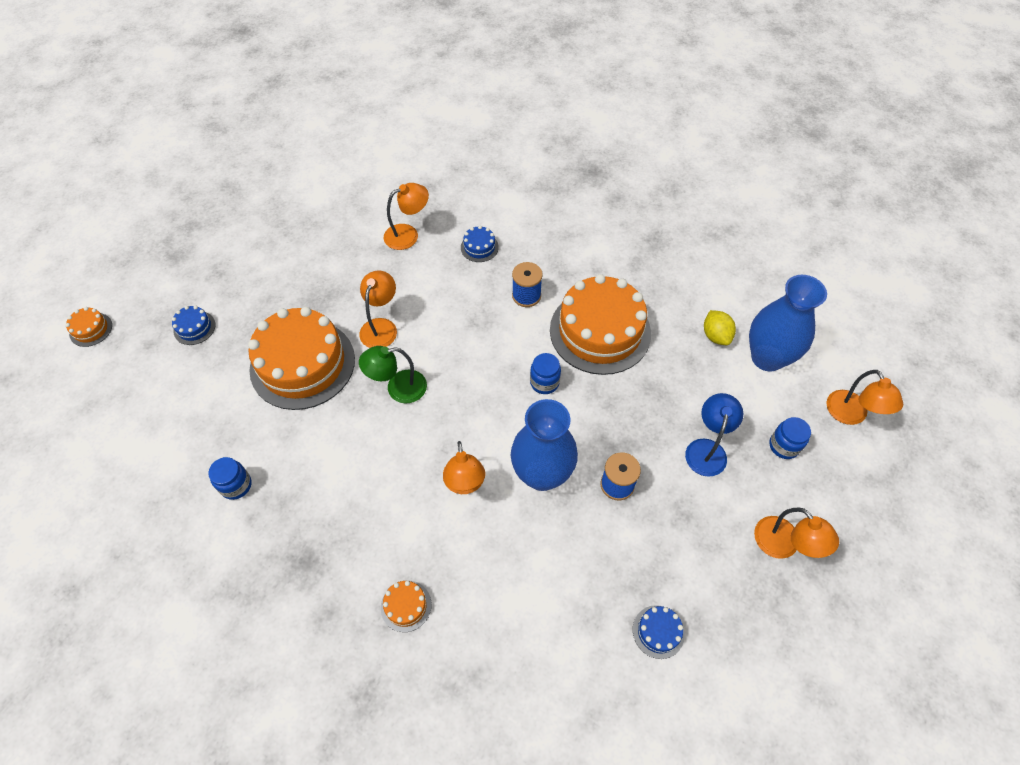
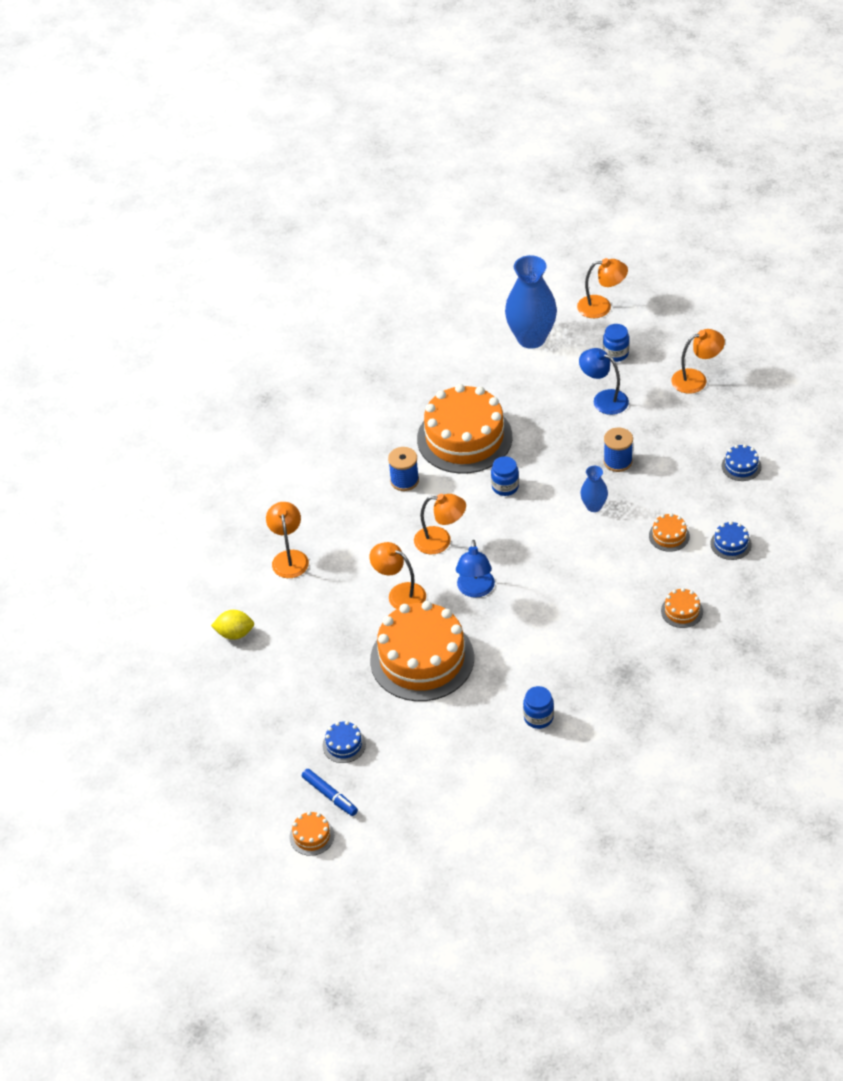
camera: 70 degrees left, 10 degrees down
green lamp [359,346,427,404] -> blue lamp [456,540,495,598]
orange lamp [443,441,485,494] -> orange lamp moved to [414,494,466,554]
blue cake [461,226,499,262] -> blue cake moved to [710,521,752,560]
blue vase [511,399,578,491] -> blue vase [580,466,608,512], size x0.50
yellow lemon [704,310,736,345] -> yellow lemon moved to [211,610,254,640]
none -> blue marker [302,769,358,816]
none -> orange cake [649,513,690,552]

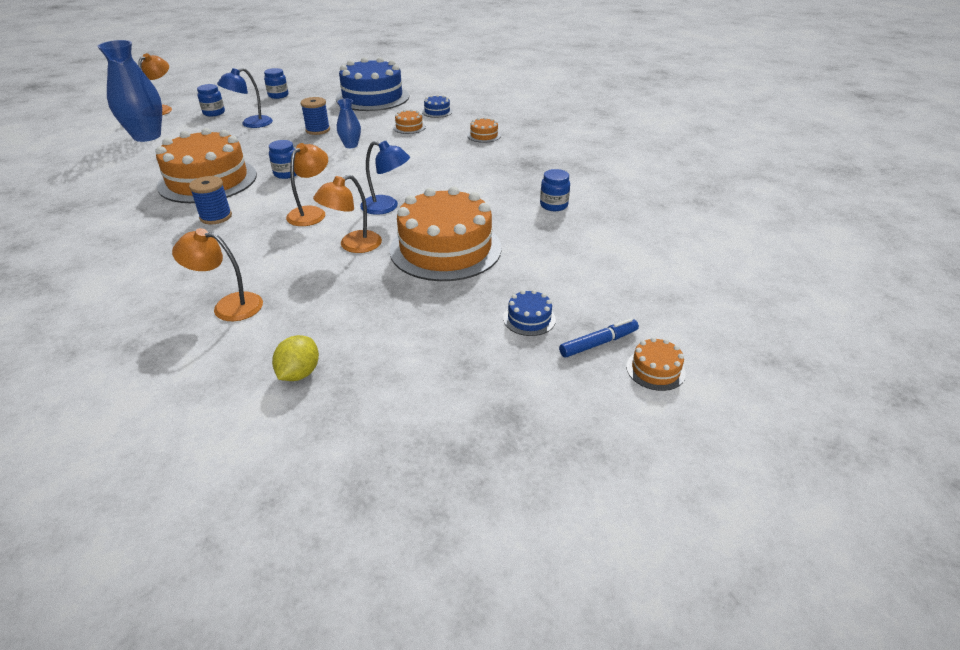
camera: 75 degrees left, 10 degrees down
orange lamp [671,329,725,394] -> blue jar [264,68,288,99]
blue cake [721,444,762,481] -> blue cake [336,57,409,111], size x2.46

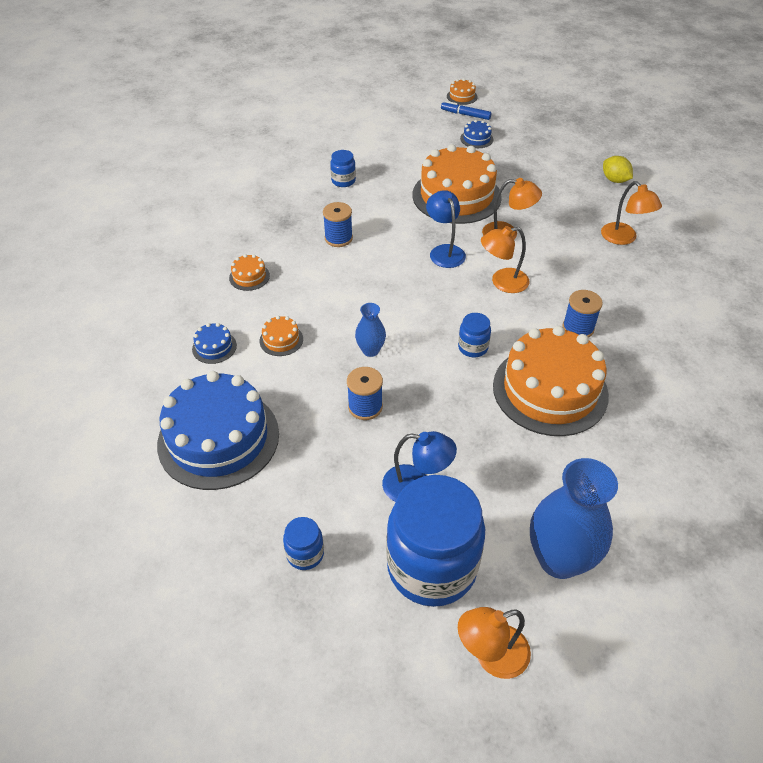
camera: 130 degrees left, 10 degrees up
blue jar [197,84,225,116] -> blue jar [386,475,485,607], size x2.35
yellow lemon [272,335,319,381] -> yellow lemon turned 75 degrees clockwise [603,156,633,183]
none -> blue spool [323,202,353,247]

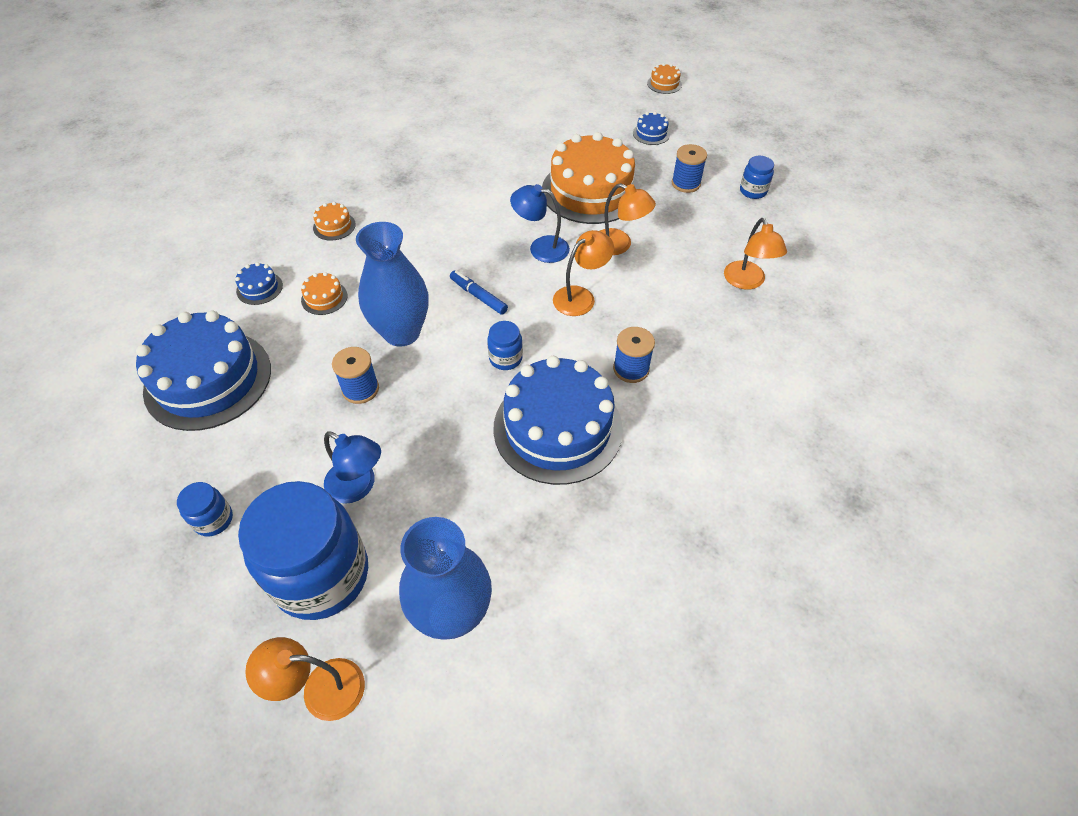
camera: 20 degrees right, 5 degrees up
blue spool [323,202,353,247] -> blue spool moved to [672,144,707,193]
blue jar [330,150,356,187] -> blue jar moved to [740,156,774,199]
blue vase [355,303,386,357] -> blue vase [356,222,429,347], size x2.02
blue lamp [426,190,466,268] -> blue lamp turned 75 degrees counterclockwise [510,184,570,263]
blue marker [441,101,492,120] -> blue marker moved to [450,270,508,315]
orange lamp [481,226,529,293] -> orange lamp turned 135 degrees clockwise [553,230,614,316]
orange cake [493,326,609,436] -> blue cake [493,356,623,485]
yellow lemon [603,156,633,183] -> none

